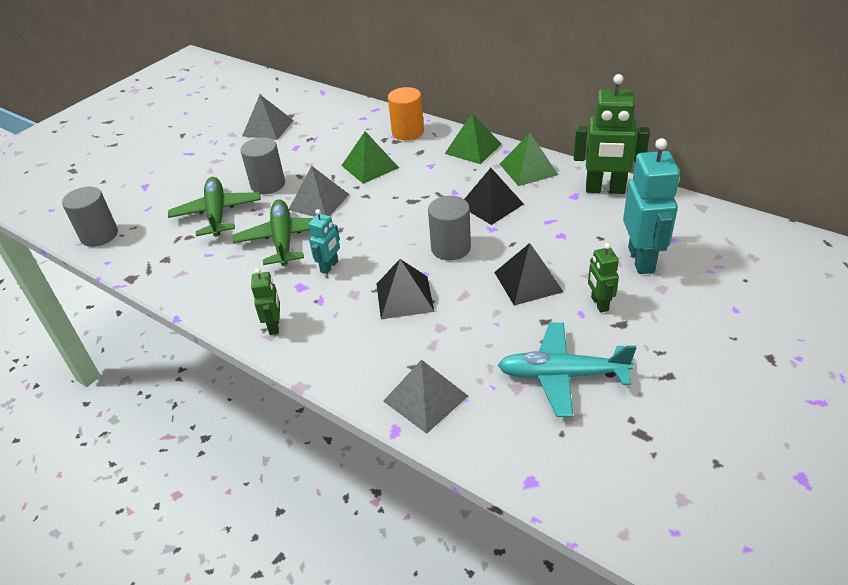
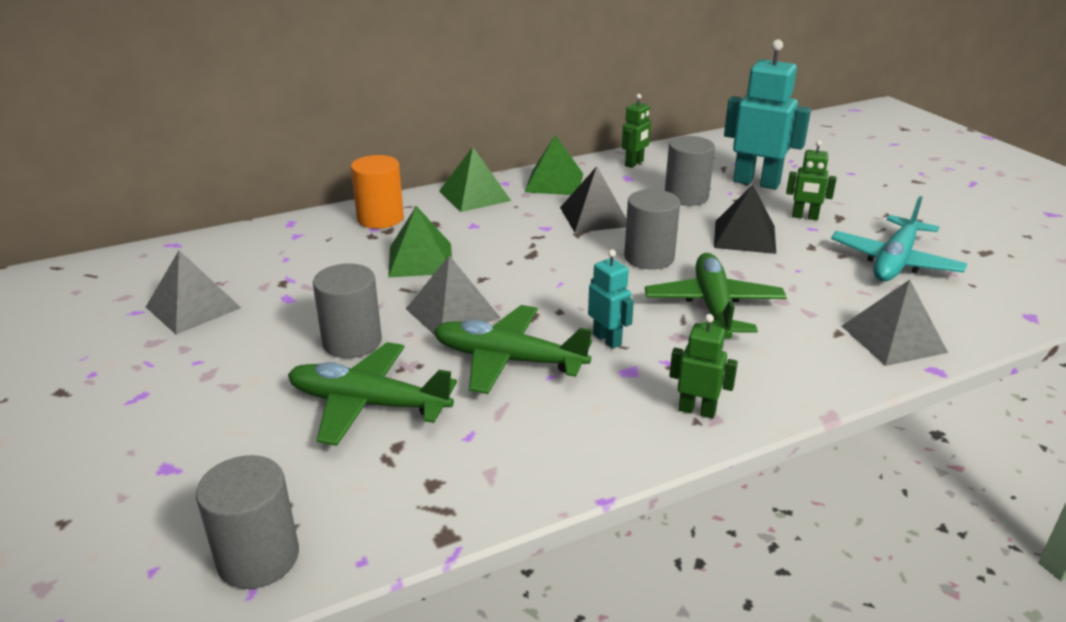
camera: 65 degrees left, 10 degrees down
black pyramid [377,259,434,319] -> green plane [645,253,787,339]
green robot [574,74,650,194] -> green robot [622,94,651,168], size x0.53
none -> grey cylinder [665,136,715,206]

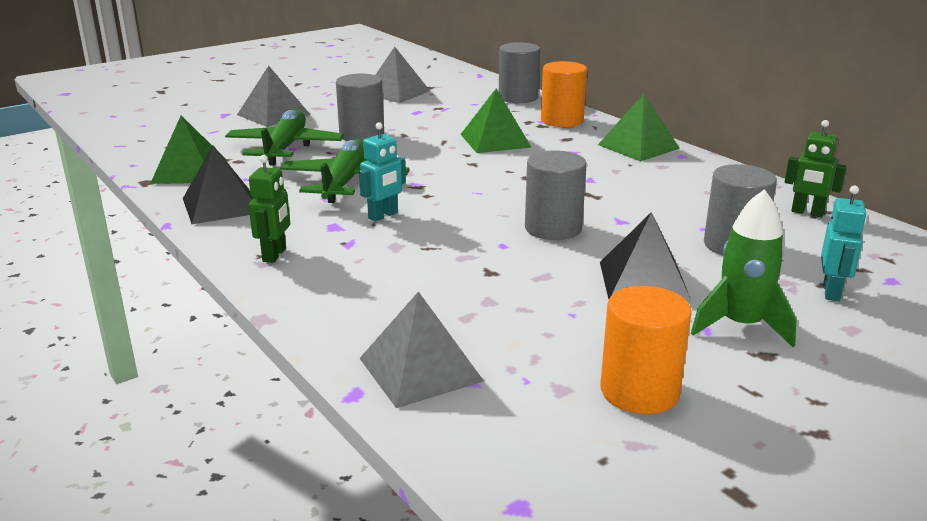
camera: 80 degrees right, 5 degrees down
grey cylinder [196,455,299,589] -> grey cylinder moved to [499,42,540,103]
grey pyramid [406,255,501,335] -> grey pyramid moved to [237,66,310,127]
green pyramid [525,135,583,195] -> green pyramid moved to [150,115,227,184]
black pyramid [560,166,627,233] -> black pyramid moved to [183,145,253,224]
green plane [645,253,787,339] -> none
turquoise robot [724,39,811,190] -> turquoise robot [821,186,867,301], size x0.53
green robot [786,140,837,220] -> green rocket [691,189,797,347]
turquoise plane [831,196,967,281] -> orange cylinder [600,286,692,414]

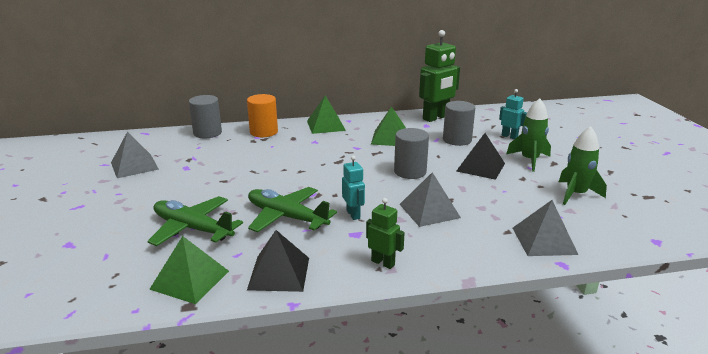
camera: 65 degrees left, 0 degrees up
grey pyramid [237,66,310,127] -> grey pyramid moved to [399,172,461,227]
grey cylinder [336,74,384,141] -> none
green pyramid [461,88,531,153] -> green pyramid moved to [371,106,406,146]
orange cylinder [600,286,692,414] -> green rocket [559,126,607,205]
green robot [785,120,846,217] -> green robot [419,30,460,122], size x1.89

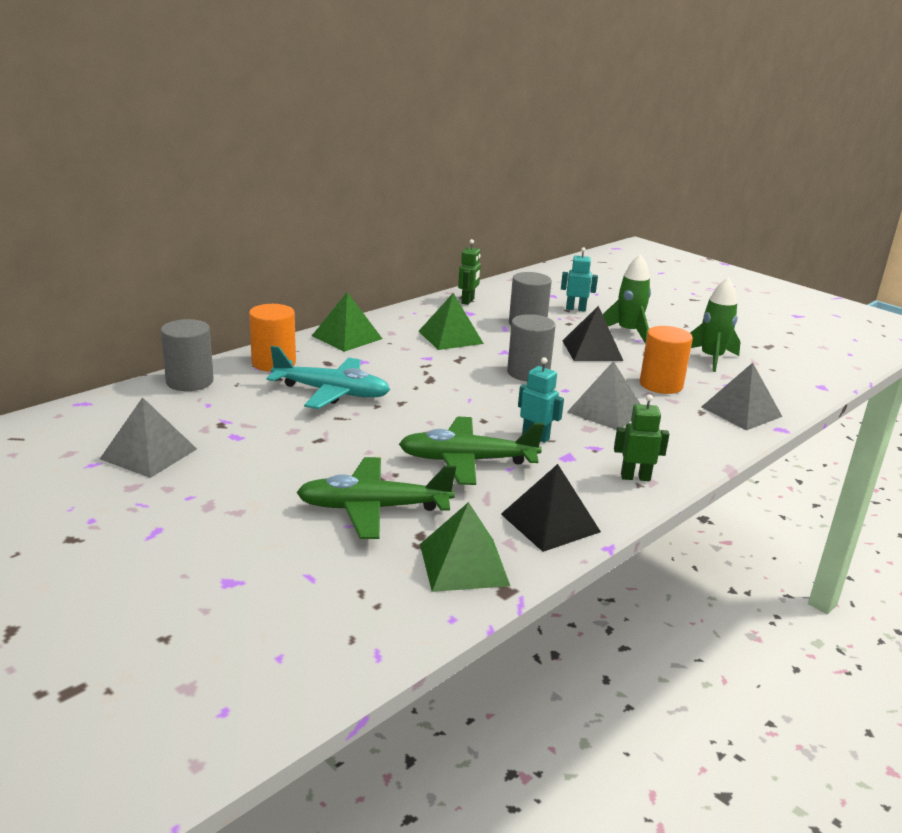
camera: 35 degrees left, 0 degrees up
green robot [419,30,460,122] -> green robot [458,239,481,305], size x0.53
none -> turquoise plane [267,346,390,409]
none -> orange cylinder [640,326,693,394]

